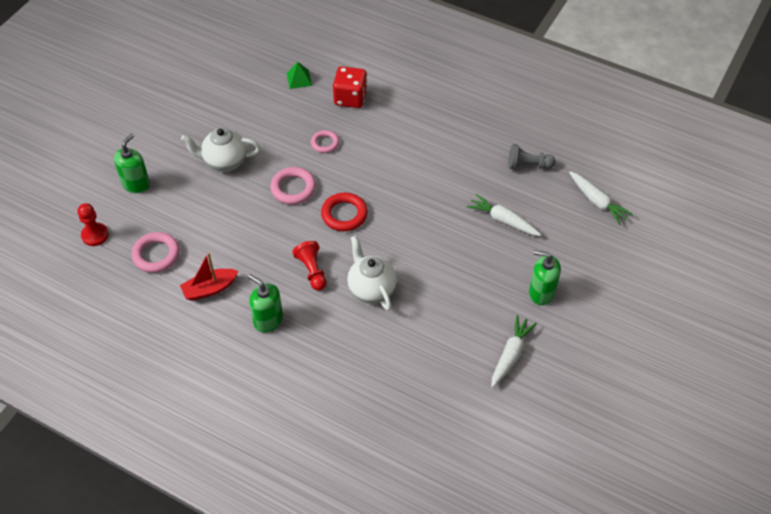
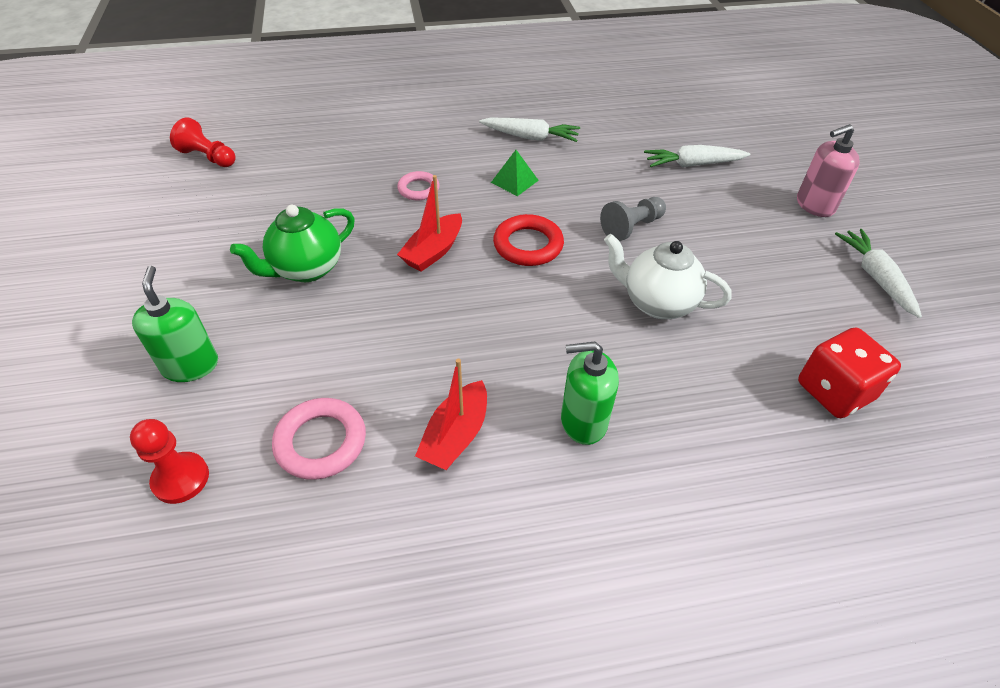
camera: 40 degrees left, 5 degrees down
white teapot [181,128,261,172] -> green teapot [230,205,355,282]
pink ring [270,167,316,205] -> red boat [397,175,462,272]
green pyramid [287,62,312,89] -> green pyramid moved to [491,150,539,196]
red pawn [292,241,327,291] -> red pawn moved to [170,117,236,167]
red dice [333,66,367,108] -> red dice moved to [798,327,901,418]
grey pawn [508,144,556,169] -> grey pawn moved to [600,197,666,241]
green soap dispenser [529,250,561,305] -> pink soap dispenser [797,124,860,217]
white carrot [569,171,633,225] -> white carrot moved to [479,118,580,142]

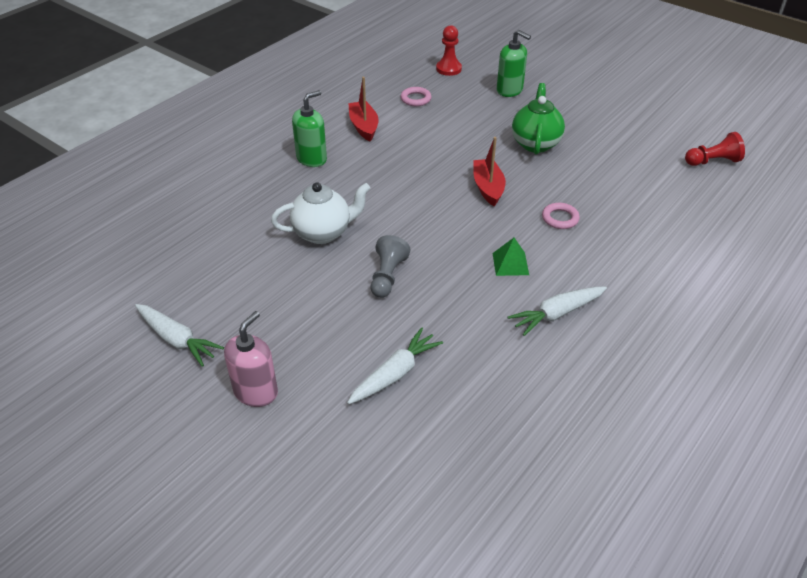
camera: 140 degrees right, 5 degrees down
pink ring [272,398,366,480] -> pink ring [400,87,432,106], size x0.65
red ring [493,214,564,266] -> none
red dice [798,327,901,418] -> none

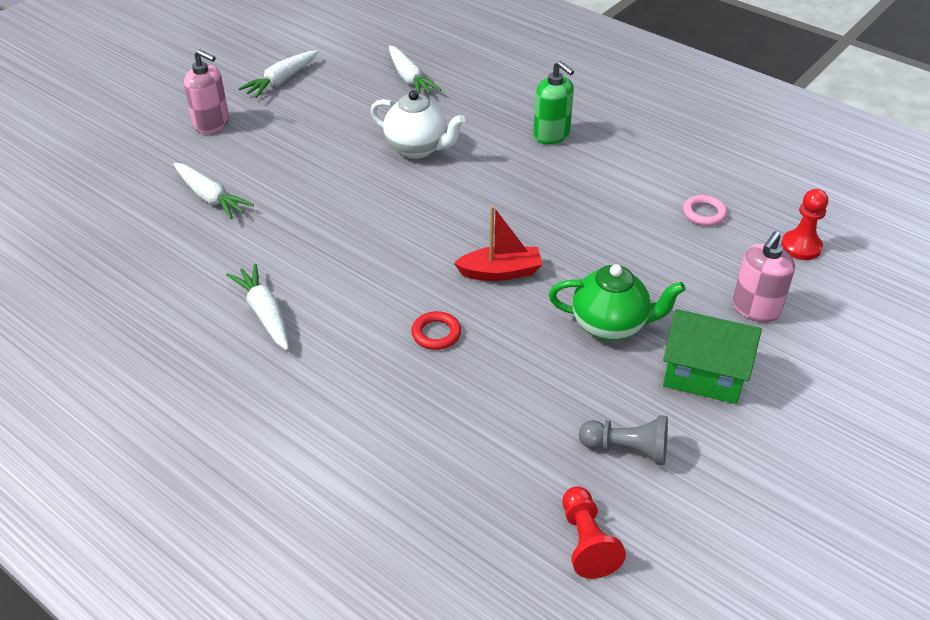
camera: 90 degrees right, 0 degrees up
white teapot [271,182,370,244] -> white teapot turned 45 degrees counterclockwise [371,90,465,159]
red boat [348,77,379,141] -> none
grey pawn [371,235,410,298] -> grey pawn moved to [579,415,668,465]
green pyramid [493,237,529,276] -> none
green soap dispenser [497,30,531,97] -> pink soap dispenser [733,231,795,322]
pink ring [542,203,580,229] -> red ring [411,311,461,350]
none -> white carrot [389,45,441,94]
none -> green house [663,309,762,404]

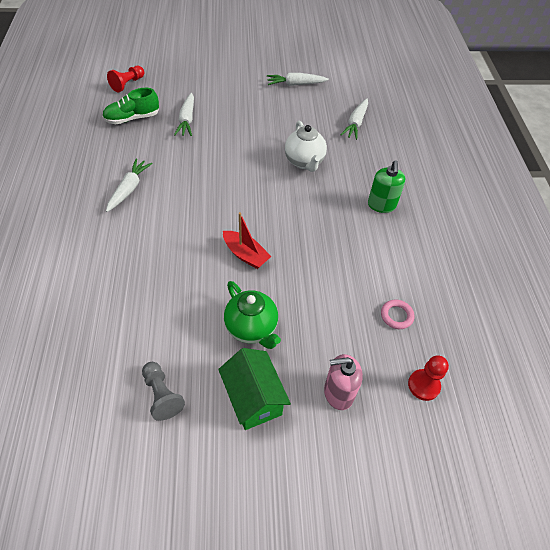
camera: 45 degrees right, 10 degrees up
pink soap dispenser [184,49,229,134] -> none
red ring [411,311,461,350] -> none
red pawn [563,486,626,579] -> red pawn moved to [107,66,144,92]
none -> green shoe [102,88,159,124]

